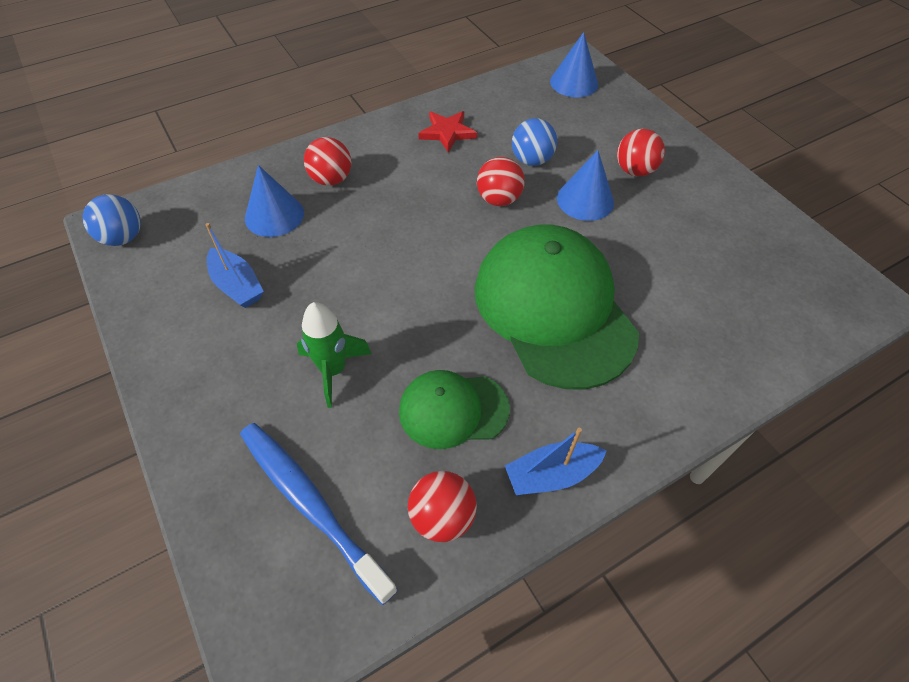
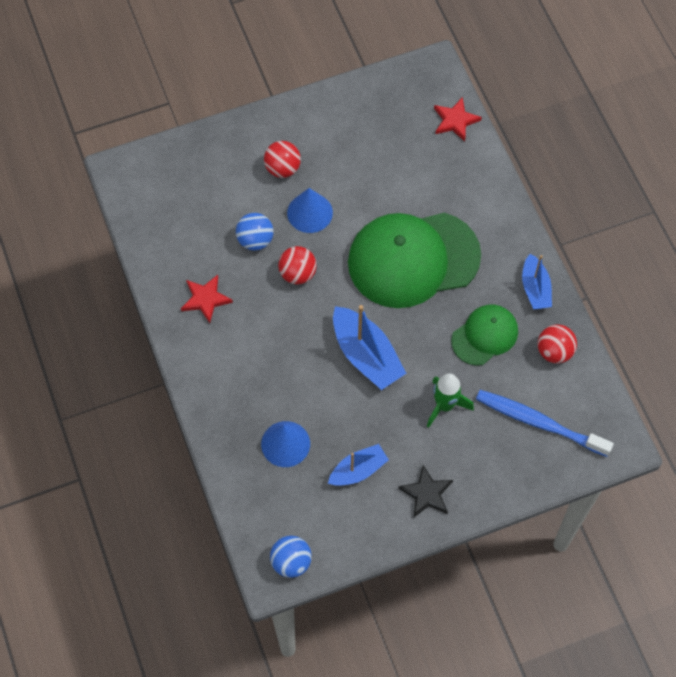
camera: 80 degrees left, 10 degrees up
blue toothbrush [240,423,398,605] -> blue toothbrush turned 60 degrees clockwise [476,390,614,457]
red ball [304,137,351,186] -> none
green cap [399,370,510,449] -> green cap turned 135 degrees counterclockwise [451,304,518,366]
blue cone [550,32,598,97] -> none
none -> blue boat [333,305,407,390]
none -> black star [398,465,453,518]
none -> red star [434,97,482,142]

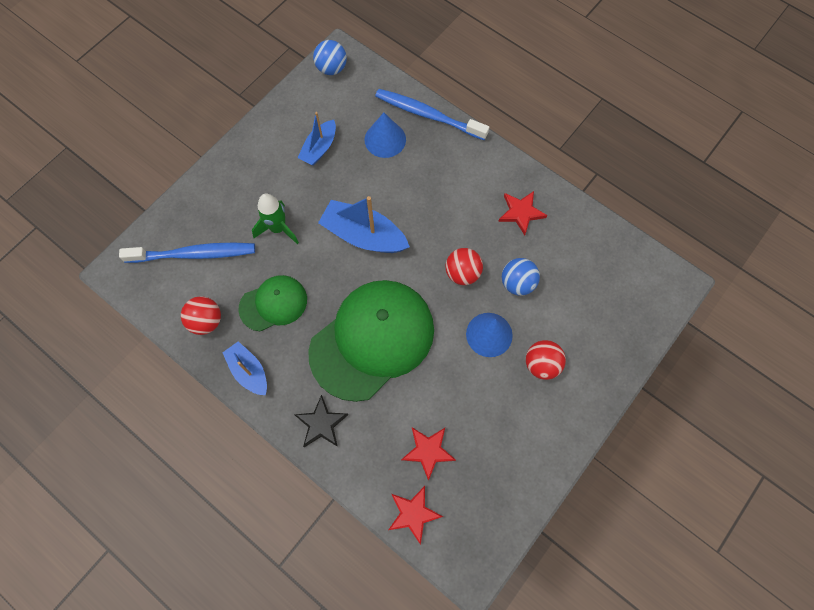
camera: 150 degrees right, 5 degrees up
black star [398,465,453,518] -> black star moved to [295,395,348,447]
green cap [451,304,518,366] -> green cap turned 135 degrees counterclockwise [238,275,307,332]
none -> blue toothbrush [375,89,489,140]
none -> red star [401,427,456,481]

